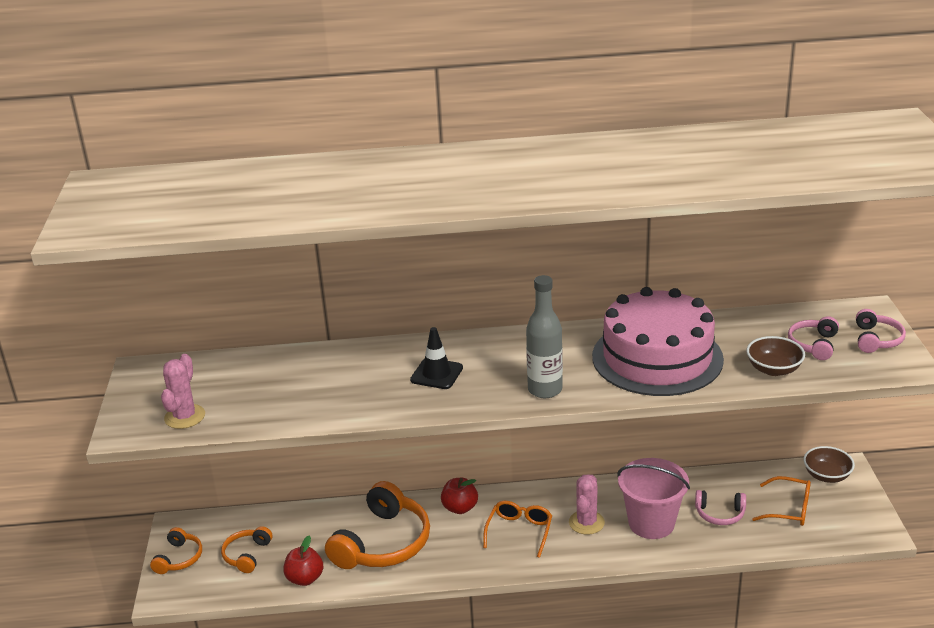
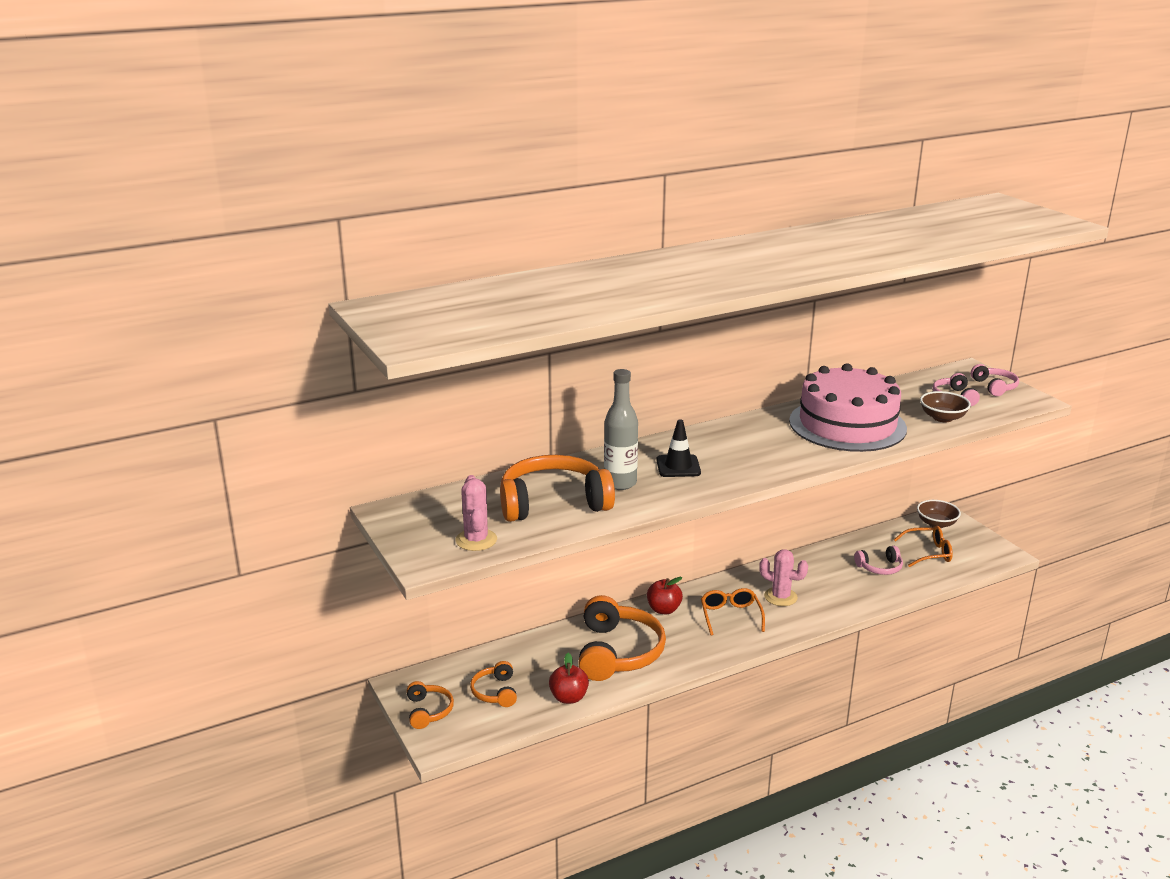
camera: 25 degrees left, 5 degrees down
grey bottle [526,275,563,398] -> grey bottle moved to [604,369,638,490]
pink cactus [569,474,605,535] -> pink cactus turned 60 degrees counterclockwise [759,549,808,606]
pink bucket [617,458,690,539] -> none
none -> orange headphones [500,455,615,522]

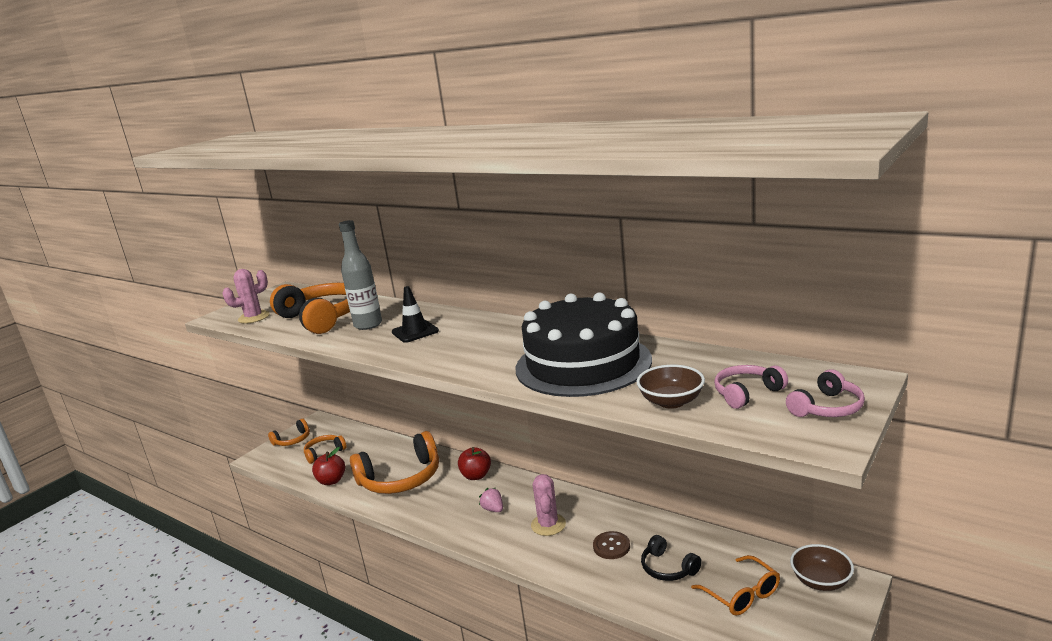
camera: 65 degrees right, 5 degrees down
orange glasses [701,588,765,636] -> pink strawberry [479,488,503,512]
pink cake [789,363,907,452] -> black cake [515,292,652,397]
pink headphones [854,546,903,575] -> black headphones [641,535,702,581]
none -> brown button [593,531,630,559]

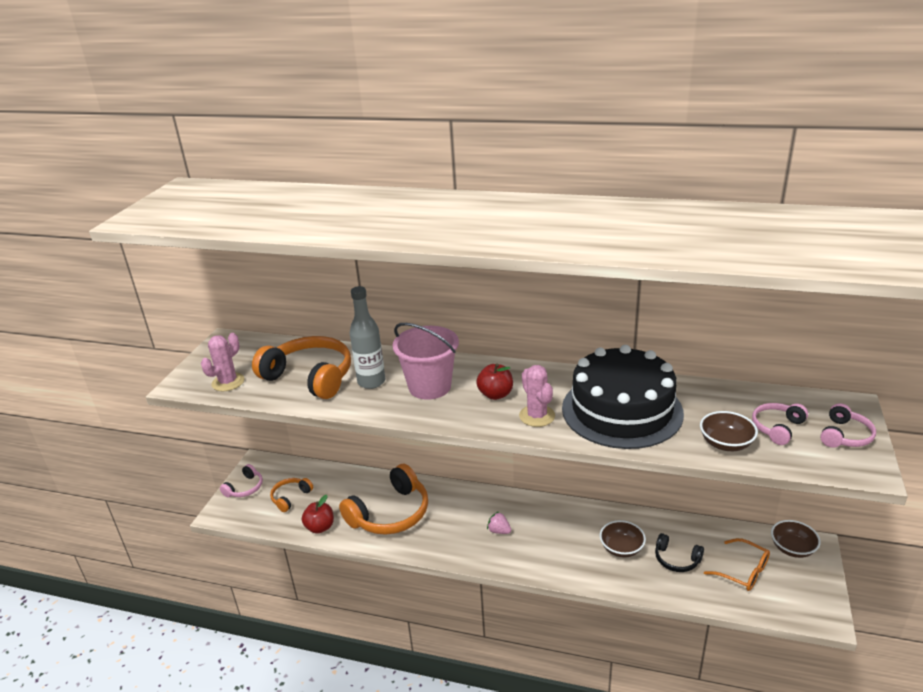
camera: 20 degrees left, 10 degrees up
orange headphones [268,419,310,446] -> pink headphones [220,464,263,497]
black traffic cone [392,286,439,343] -> pink bucket [393,323,459,400]
red apple [458,447,491,480] -> red apple moved to [476,363,513,400]
pink cactus [531,474,566,536] -> pink cactus moved to [519,365,555,427]
brown button [593,531,630,559] -> brown bowl [600,520,646,558]

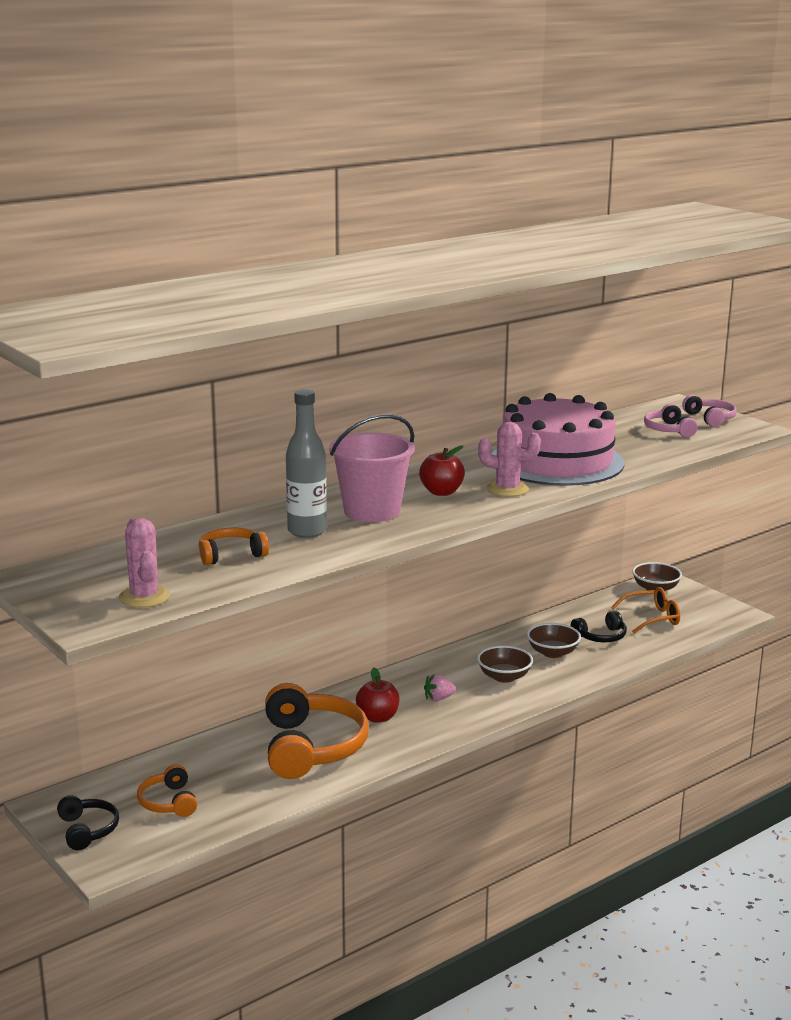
camera: 55 degrees left, 10 degrees down
pink headphones [220,464,263,497] -> black headphones [57,795,119,850]
orange headphones [252,336,351,399] -> orange headphones [199,528,269,565], size x0.50
red apple [302,495,334,534] -> red apple moved to [356,667,399,723]
black cake [562,345,684,449] -> pink cake [492,393,624,486]
brown bowl [700,411,758,451] -> brown bowl moved to [477,646,533,683]

